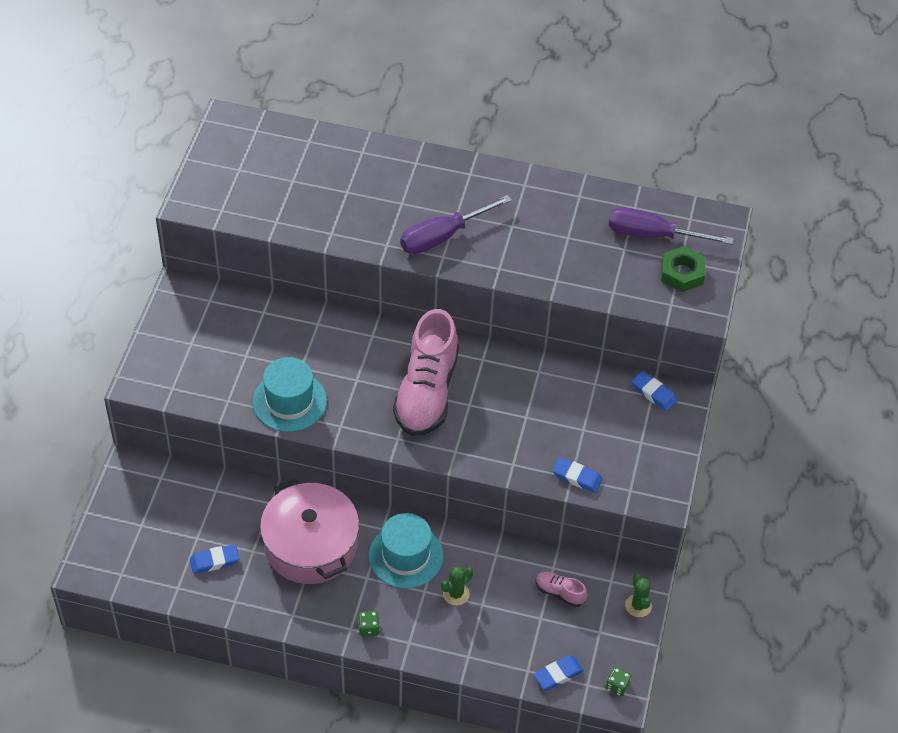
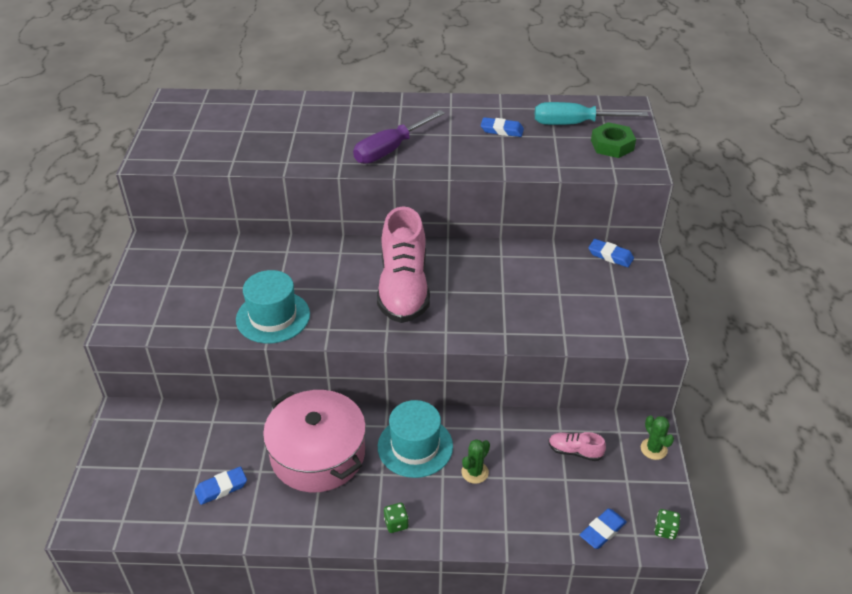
camera: 10 degrees left, 10 degrees down
blue eraser [552,457,603,493] -> blue eraser moved to [481,117,524,137]
purple screwdriver [608,207,734,245] -> turquoise screwdriver [535,102,648,125]

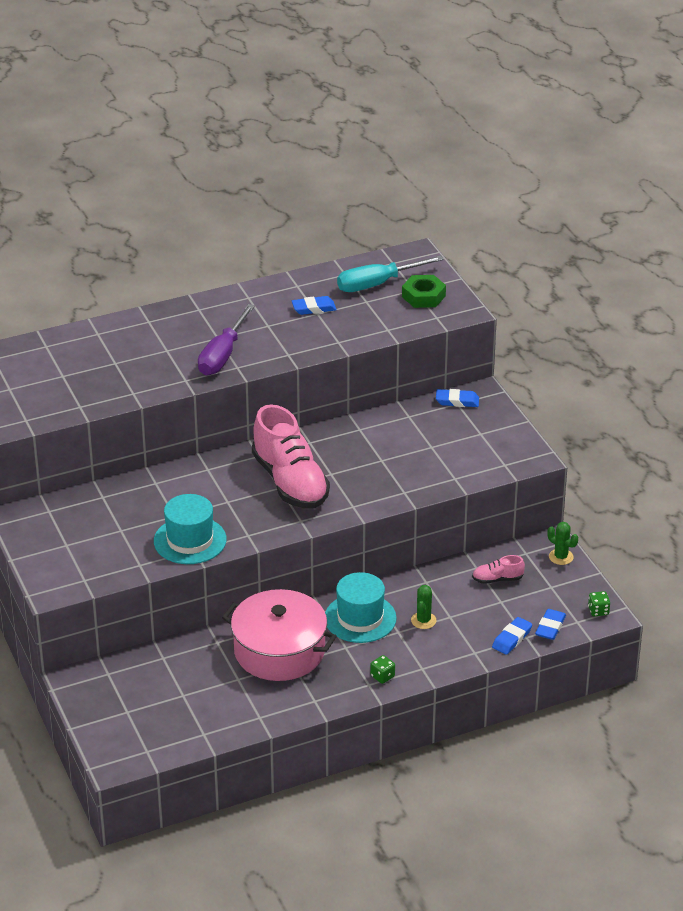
camera: 25 degrees left, 5 degrees down
blue eraser [195,467,247,505] -> blue eraser moved to [492,617,532,655]

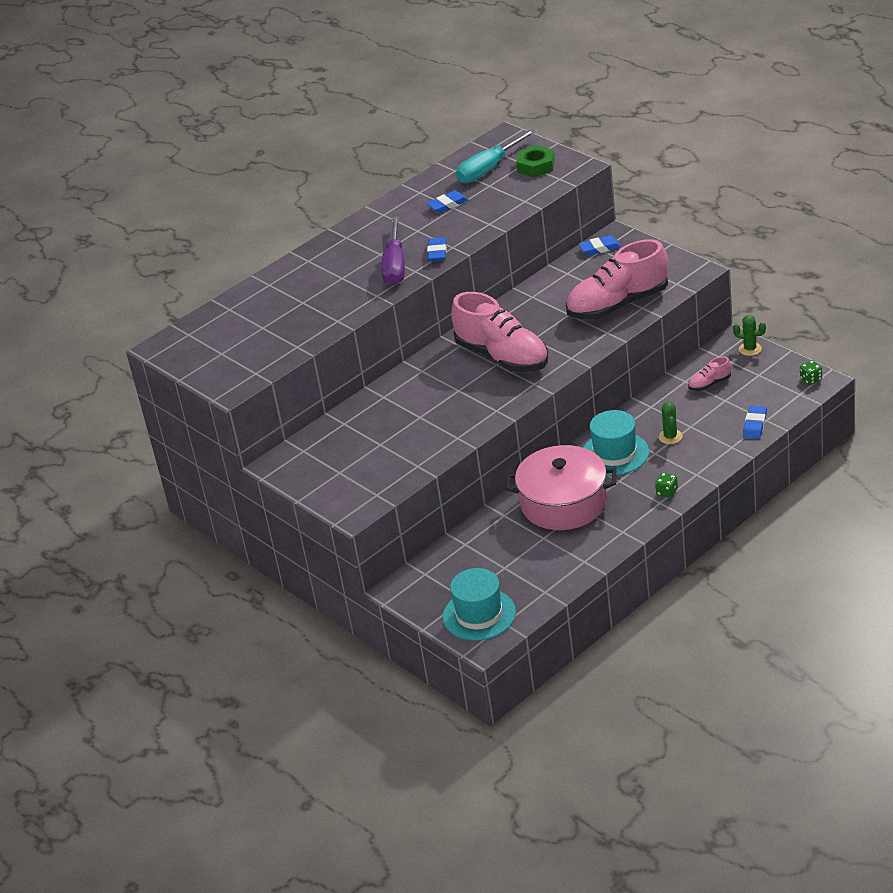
camera: 15 degrees left, 0 degrees up
turquoise hat [154,494,227,564] -> turquoise hat moved to [443,568,516,641]
blue eraser [535,609,566,640] -> blue eraser moved to [427,237,447,262]
none -> pink shoe [566,239,668,320]

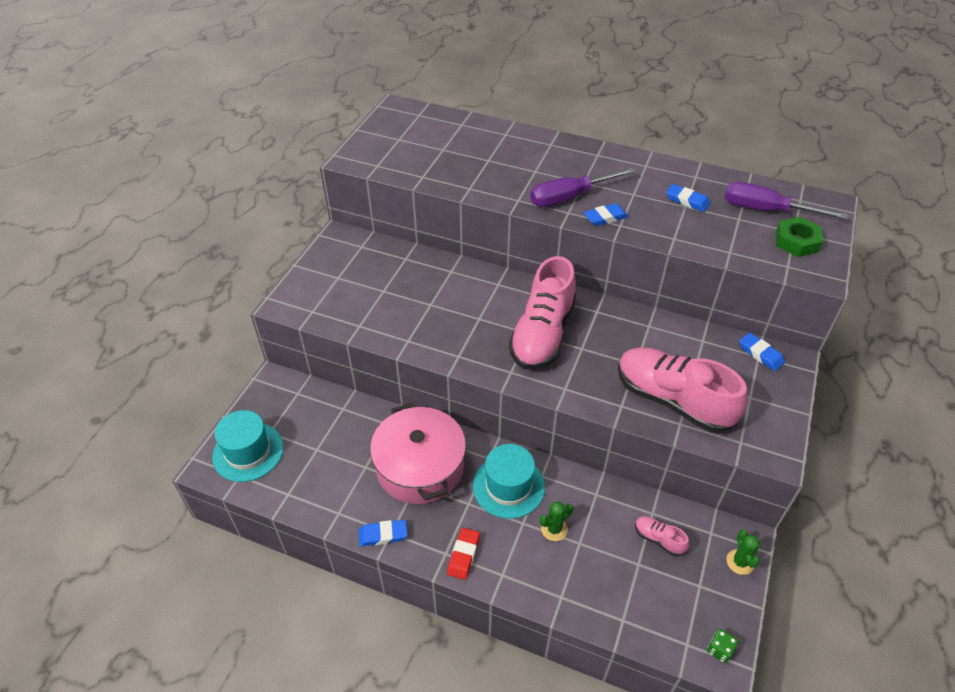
camera: 60 degrees right, 10 degrees up
turquoise screwdriver [456,129,536,183] -> purple screwdriver [725,182,848,219]
green dice [655,473,678,498] -> red eraser [447,528,480,580]
blue eraser [743,405,767,439] -> blue eraser moved to [359,520,407,546]

